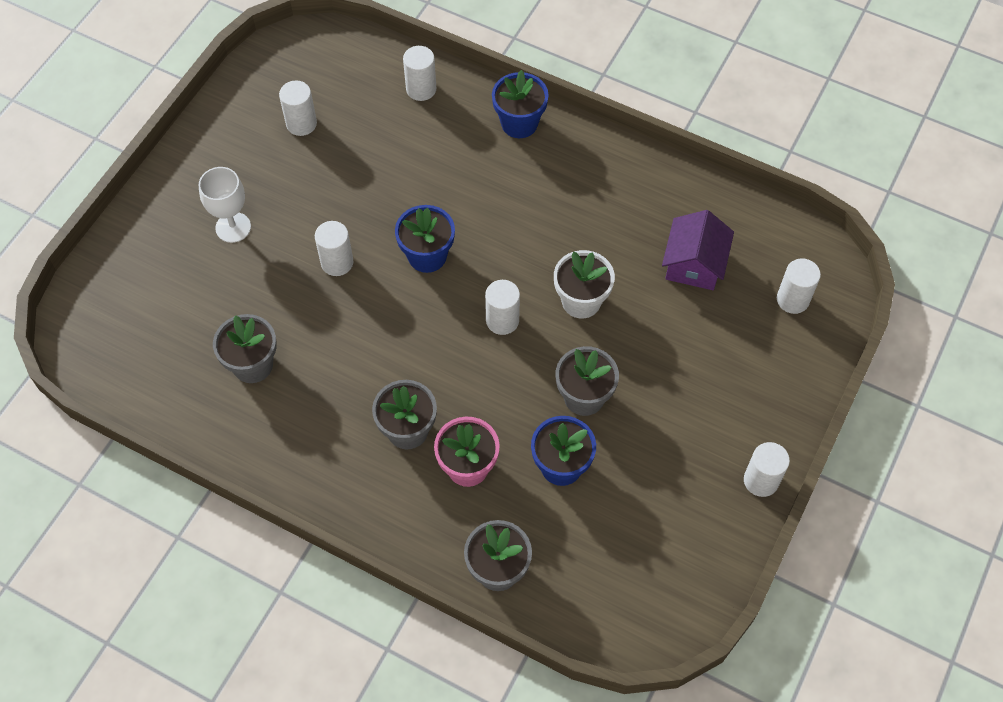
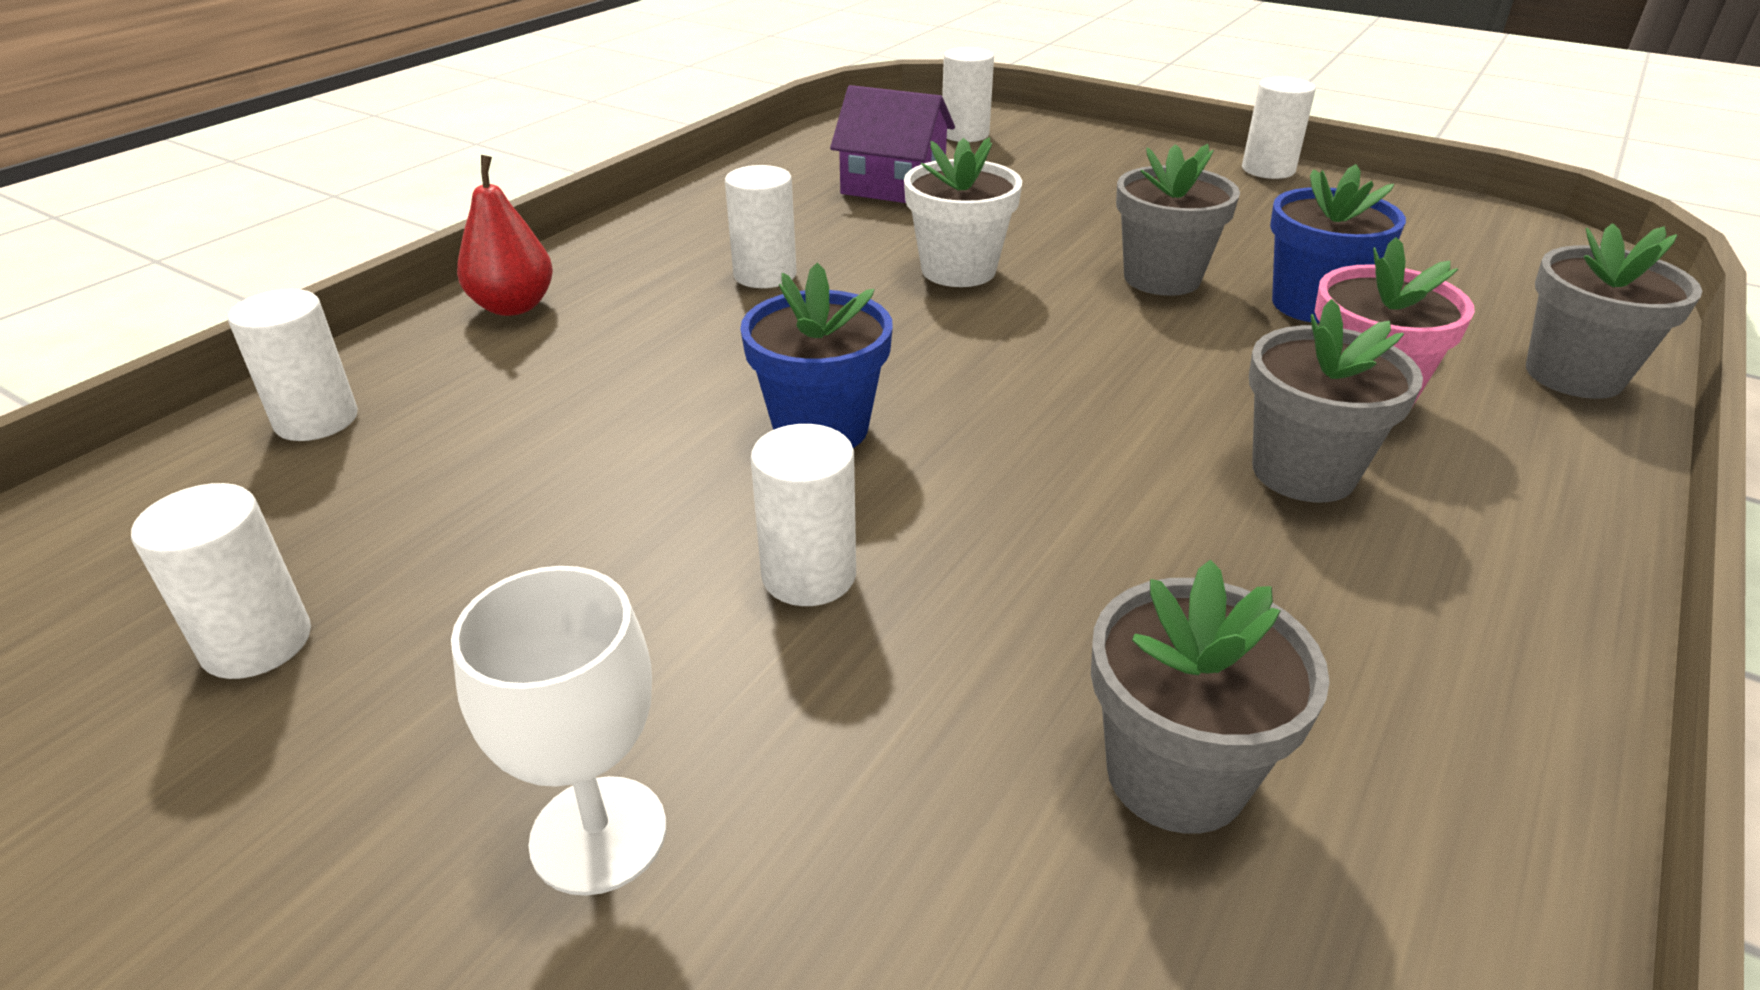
camera: 85 degrees left, 25 degrees down
white cylinder [485,280,520,335] -> white cylinder moved to [725,165,797,288]
blue flower pot [492,70,549,138] -> red pear [457,155,553,316]

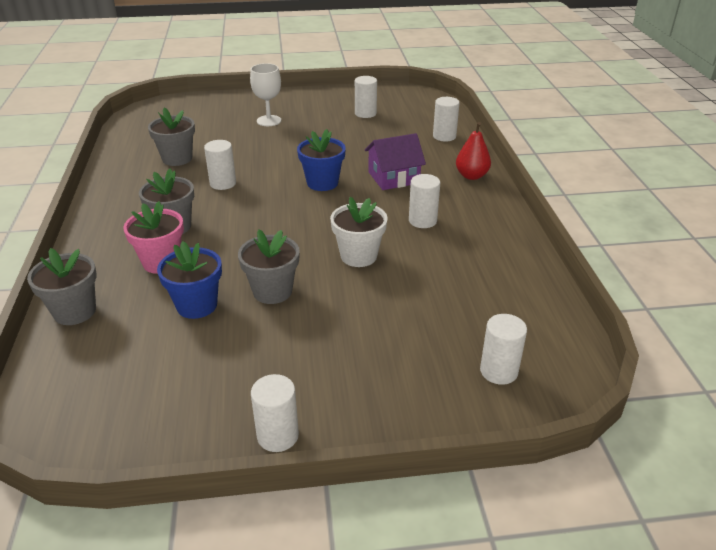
camera: 140 degrees right, 0 degrees up
white cylinder [751,424,856,606] -> white cylinder moved to [204,140,236,190]
purple house [830,85,955,203] -> purple house moved to [365,133,426,190]

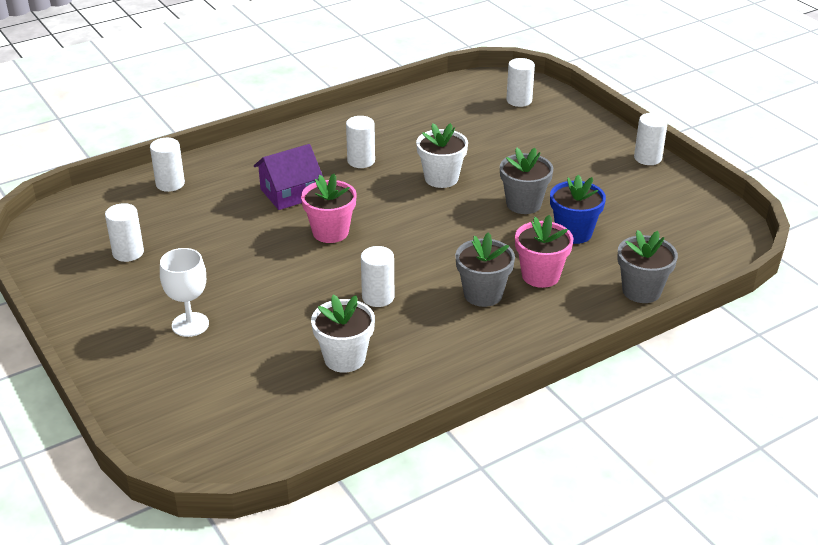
camera: 115 degrees left, 0 degrees up
grey flower pot [148,107,195,166] -> white flower pot [311,294,375,373]
blue flower pot [297,129,346,191] -> pink flower pot [301,174,357,243]
purple house [365,133,426,190] -> purple house turned 75 degrees counterclockwise [254,144,323,210]
red pear [456,122,491,180] -> none

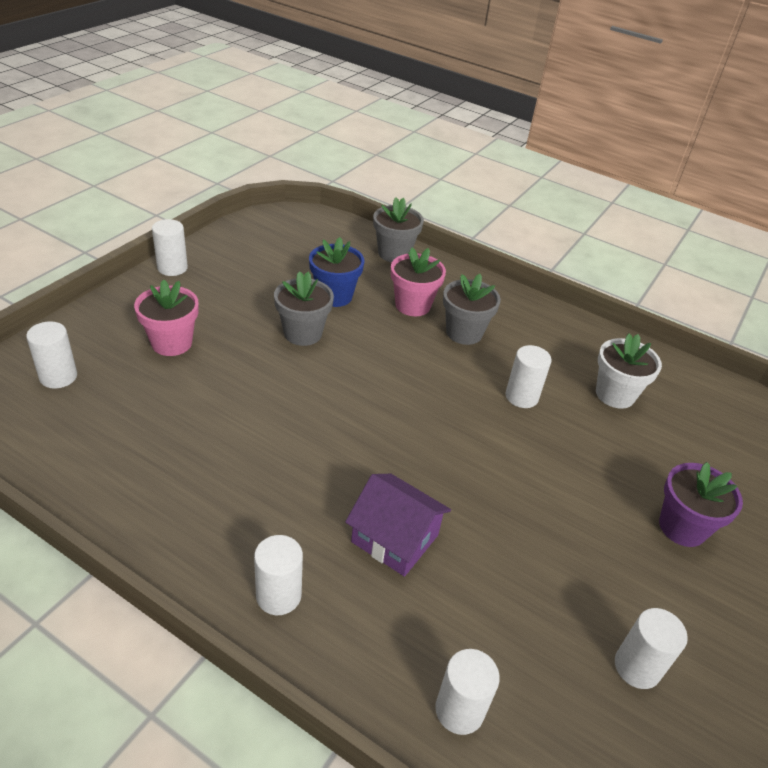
camera: 120 degrees left, 5 degrees up
white goblet [160,248,209,337] -> purple flower pot [659,462,743,547]
pink flower pot [301,174,357,243] -> pink flower pot moved to [134,279,199,356]
white cylinder [346,116,375,168] -> white cylinder moved to [254,535,303,615]
white flower pot [416,123,468,188] -> none

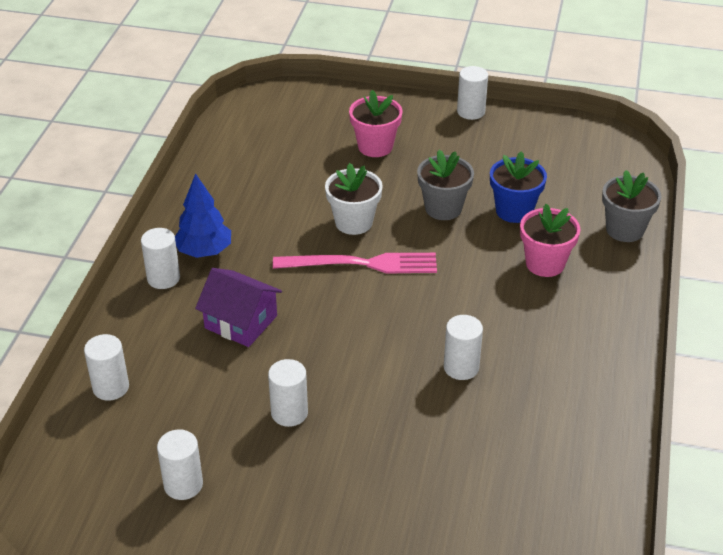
camera: 75 degrees right, 0 degrees up
white cylinder [26,322,77,389] -> white cylinder moved to [268,359,308,427]
purple house [345,474,451,577] -> purple house turned 75 degrees counterclockwise [195,268,282,347]
grey flower pot [443,274,501,345] -> none
white flower pot [596,333,662,409] -> white flower pot moved to [325,163,383,235]
purple flower pot [659,462,743,547] -> none
none -> blue tree [175,173,231,258]
none -> pink fork [273,253,437,273]

